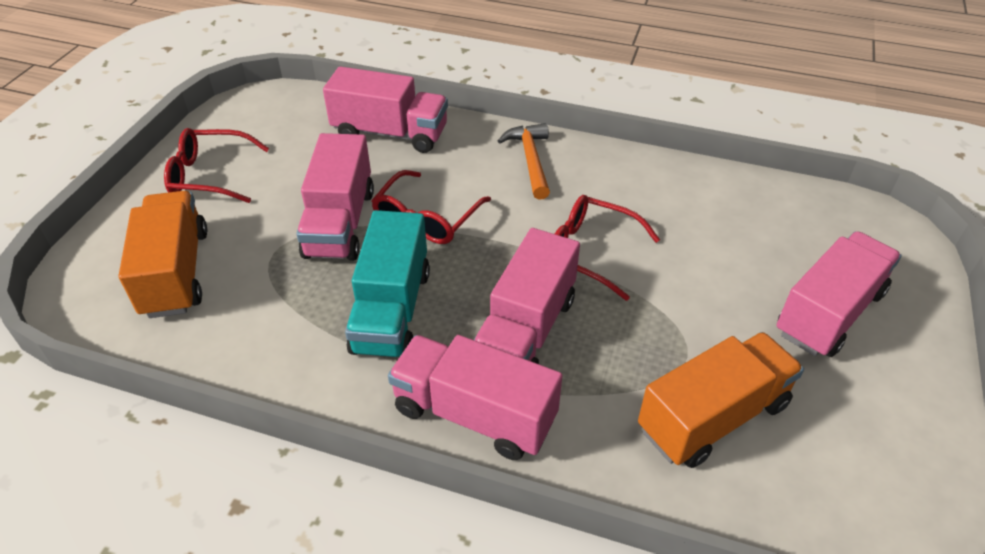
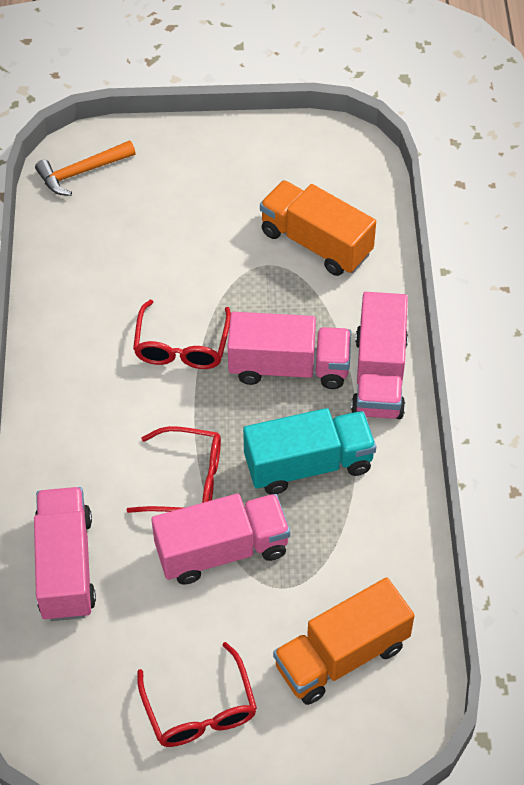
camera: 110 degrees left, 10 degrees up
orange hammer [498,123,550,200] -> orange hammer moved to [35,140,136,196]
pink truck [776,231,902,357] -> none

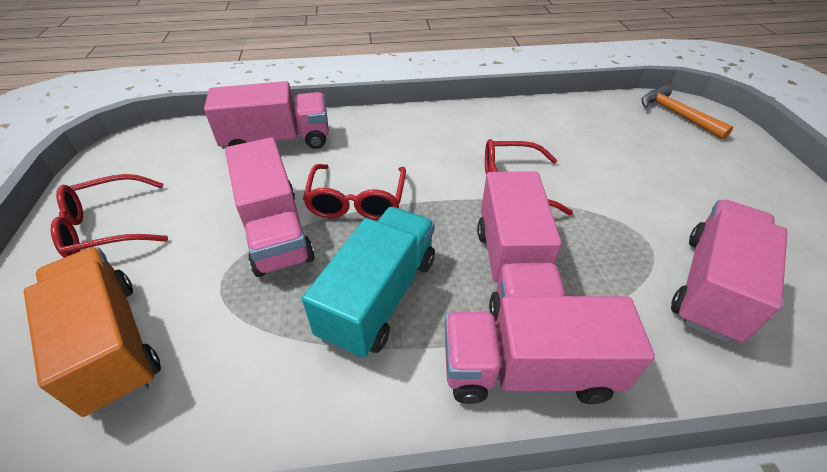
camera: 85 degrees right, 10 degrees down
turquoise truck [243,408,376,495] -> turquoise truck turned 135 degrees counterclockwise [302,207,435,358]
orange truck [260,180,376,276] -> pink truck [671,200,788,343]

